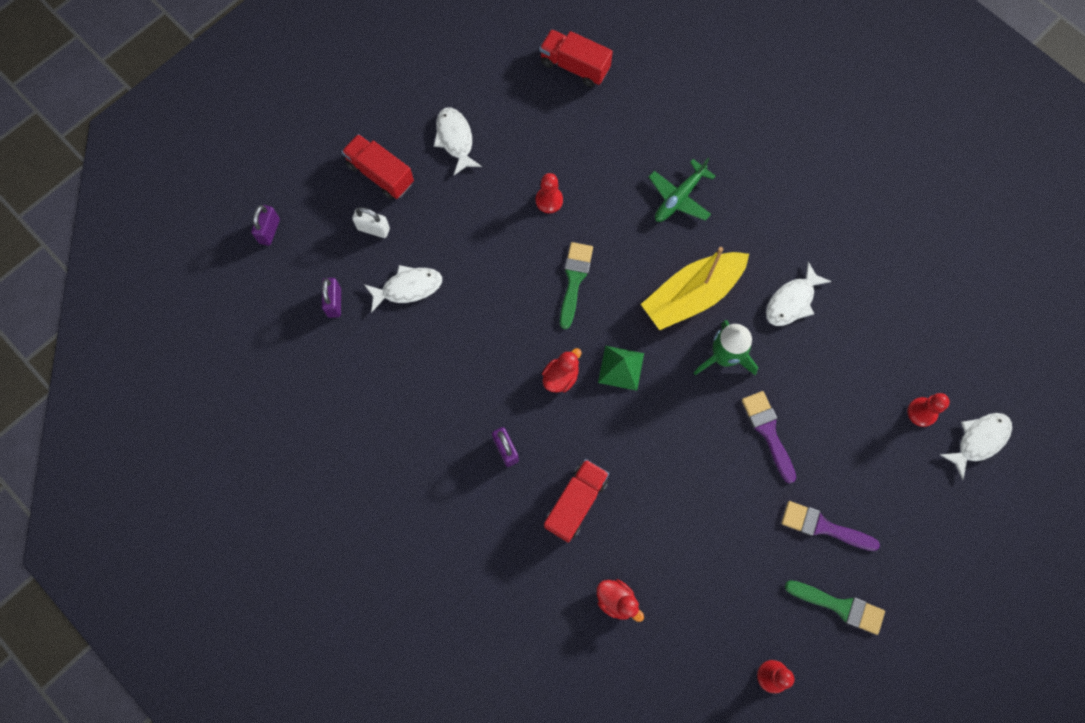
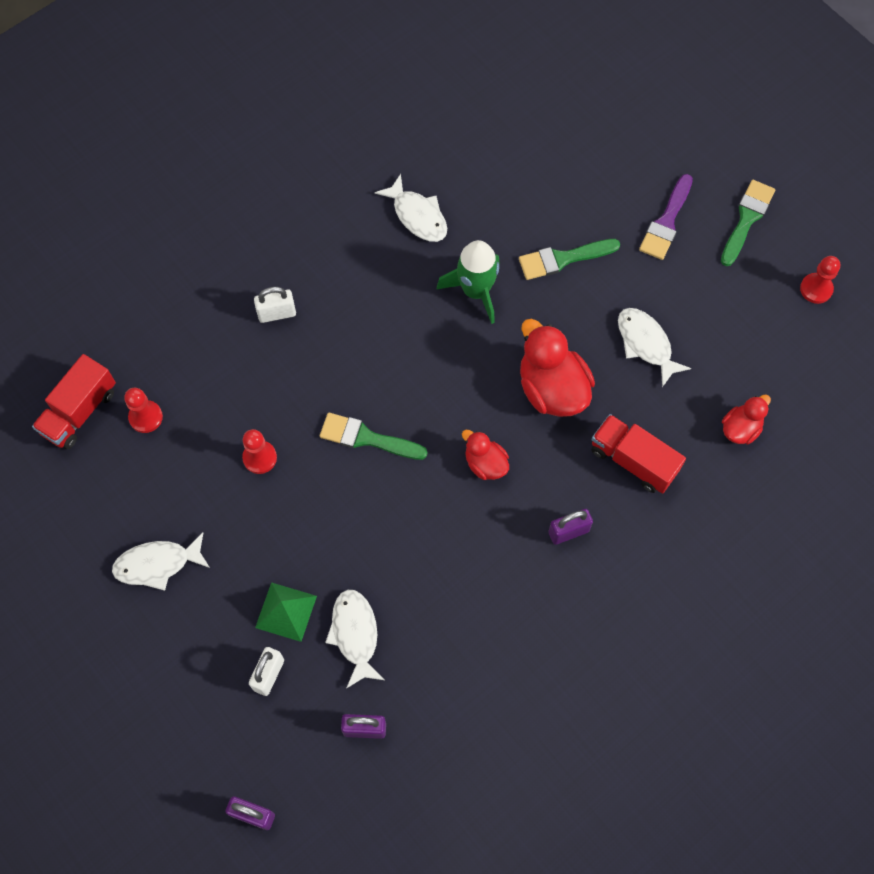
camera: 85 degrees left, 5 degrees down
red truck [342,134,414,199] -> none
green pyramid [598,346,644,391] -> green pyramid moved to [255,582,317,642]
yellow boat [641,247,749,330] -> none
green plane [649,158,716,222] -> white padlock [254,287,296,323]
purple brush [742,391,796,483] -> green brush [519,239,620,280]
red pawn [907,393,950,427] -> red pawn moved to [124,388,163,433]
white fish [940,413,1012,480] -> white fish moved to [618,308,691,387]
none -> red duck [520,319,595,417]

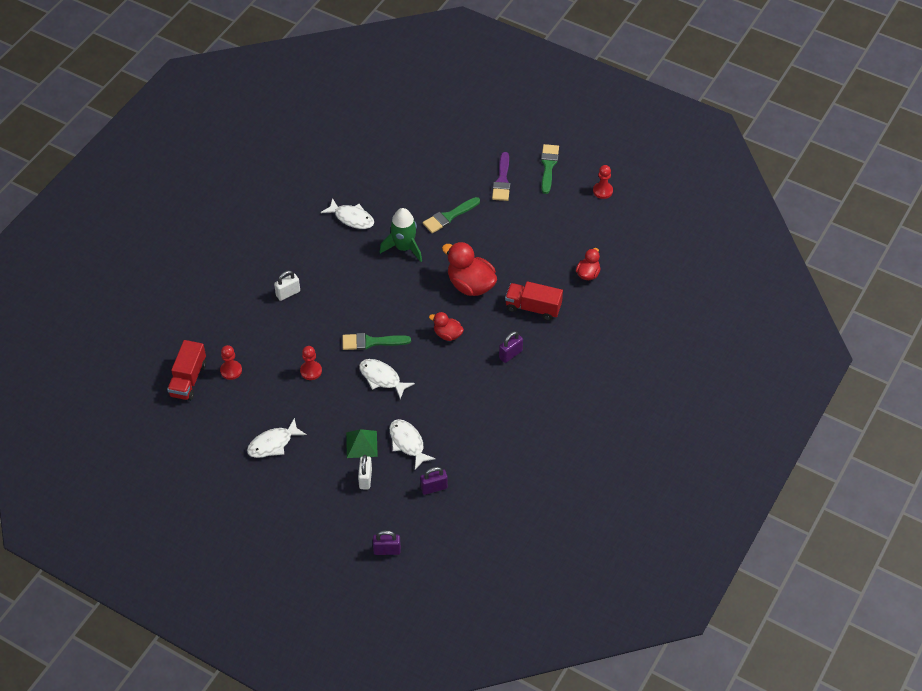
camera: 20 degrees left, 15 degrees down
white fish [618,308,691,387] -> white fish moved to [359,359,415,399]

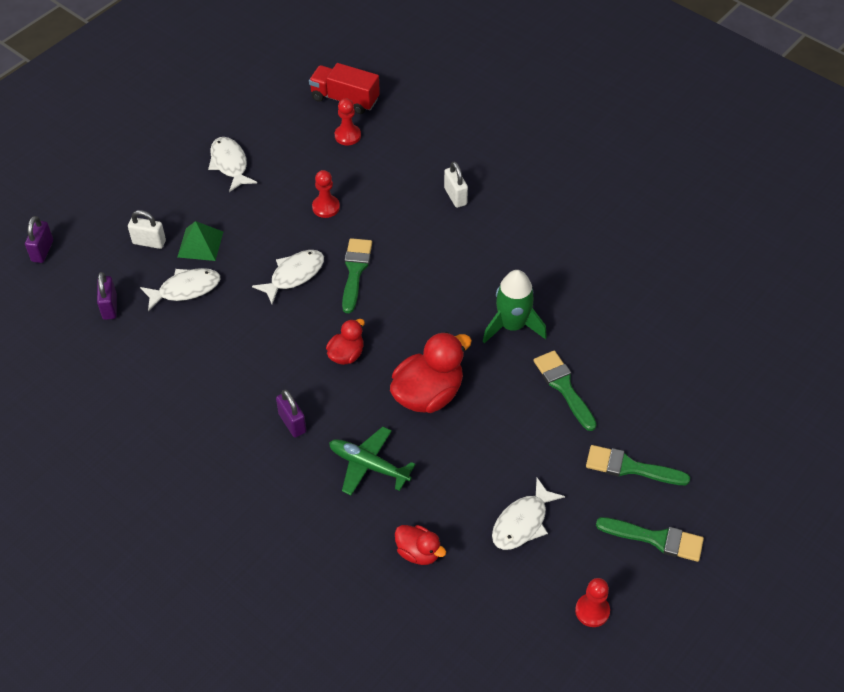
camera: 100 degrees right, 0 degrees up
white fish [321,198,374,229] -> white fish moved to [492,478,565,550]
purple brush [492,152,510,201] -> green brush [586,445,690,485]
red truck [505,281,563,321] -> green plane [329,426,416,495]

